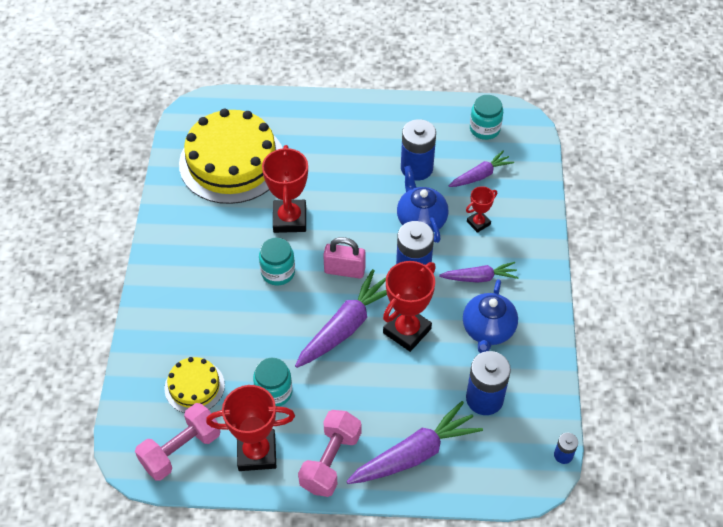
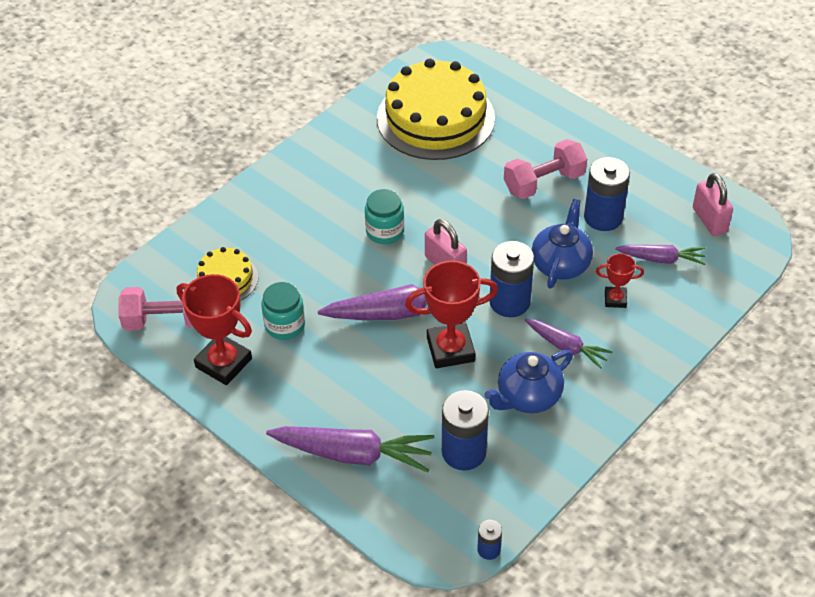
camera: 40 degrees right, 5 degrees down
red trophy [262,145,308,233] -> none
pink dumbbell [298,410,361,497] -> pink dumbbell moved to [504,139,587,199]
turquoise jar [470,95,503,140] -> pink padlock [693,173,733,236]

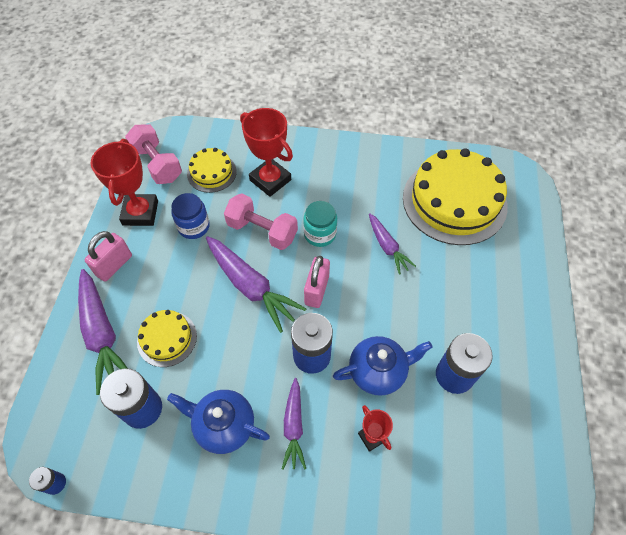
camera: 55 degrees right, 10 degrees up
turquoise jar [261,282,305,340] -> blue jar [171,193,210,239]
red trophy [405,261,498,368] -> red trophy moved to [240,108,293,197]
pink dumbbell [504,139,587,199] -> pink dumbbell moved to [224,193,298,250]
purple carrot [615,245,706,265] -> purple carrot moved to [369,213,416,275]
pink padlock [693,173,733,236] -> pink padlock moved to [85,231,132,282]
none -> yellow cake [137,310,197,367]

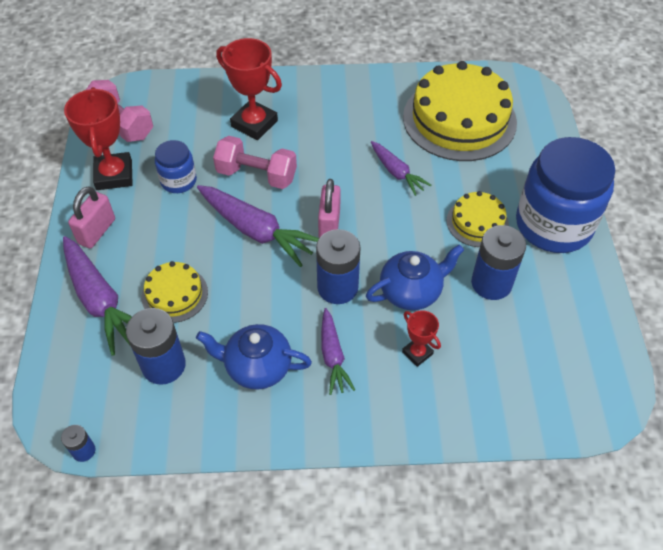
camera: 10 degrees left, 5 degrees down
yellow cake [187,148,237,193] -> yellow cake moved to [447,191,509,247]
turquoise jar [303,201,337,247] -> none
none -> blue jar [516,137,615,253]

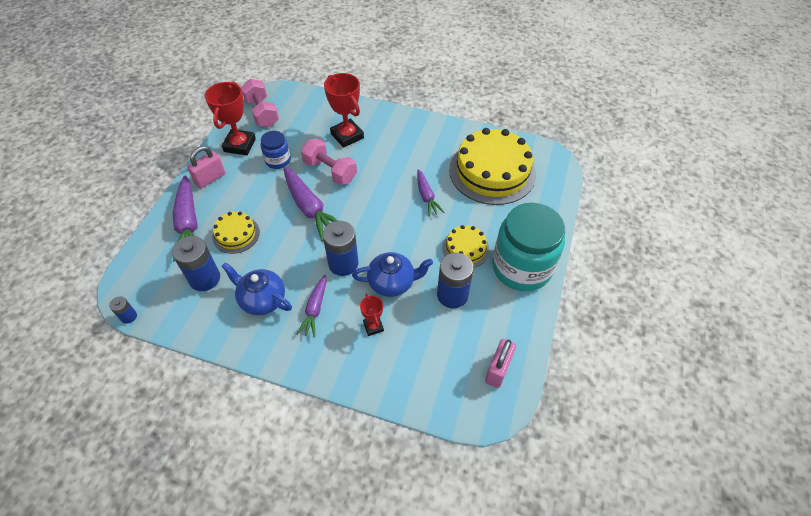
camera: 20 degrees right, 0 degrees up
pink padlock [318,179,341,238] -> pink padlock moved to [485,339,516,388]
blue jar [516,137,615,253] -> turquoise jar [492,203,565,291]

